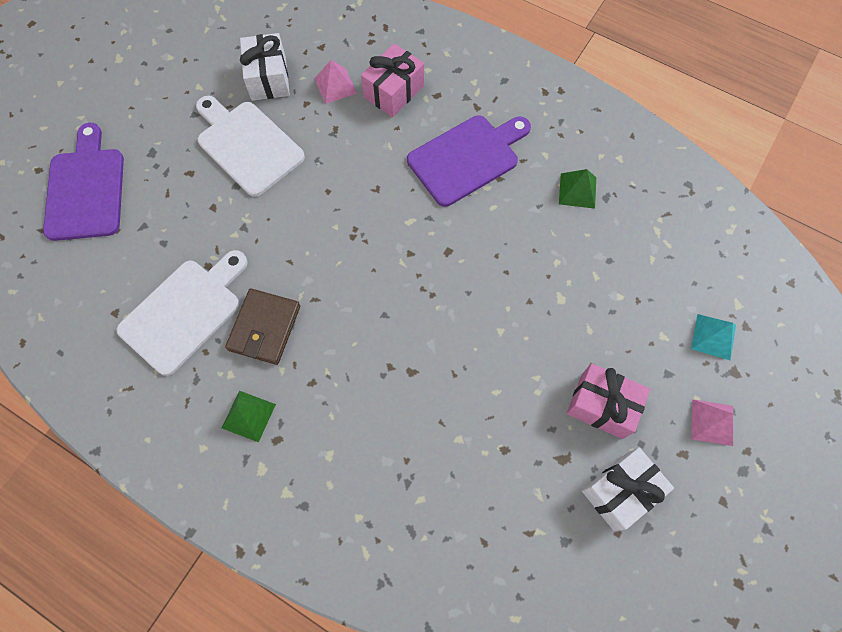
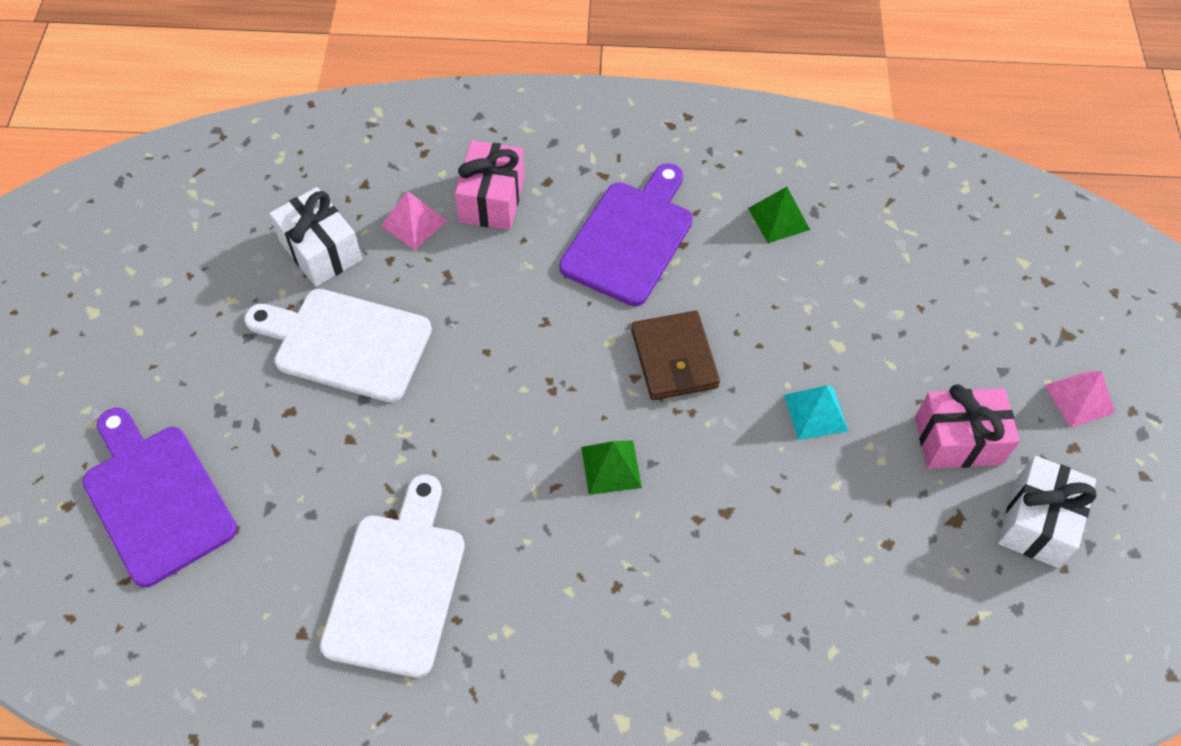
camera: 30 degrees left, 10 degrees down
green pyramid [222,391,276,443] -> green pyramid moved to [581,440,642,495]
brown wallet [225,288,300,365] -> brown wallet moved to [631,311,720,400]
turquoise pyramid [691,314,736,360] -> turquoise pyramid moved to [784,385,848,440]

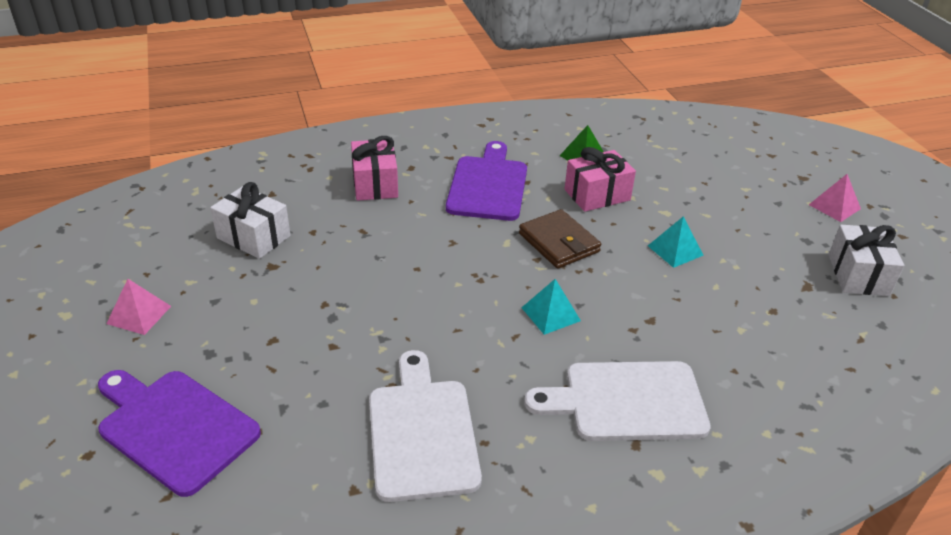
camera: 20 degrees left, 20 degrees down
white cutting board [244,289,432,402] -> white cutting board moved to [524,361,711,441]
pink pyramid [381,191,447,250] -> pink pyramid moved to [106,279,171,335]
green pyramid [581,440,642,495] -> turquoise pyramid [522,279,581,335]
pink gift [915,384,1020,469] -> pink gift moved to [565,147,636,212]

